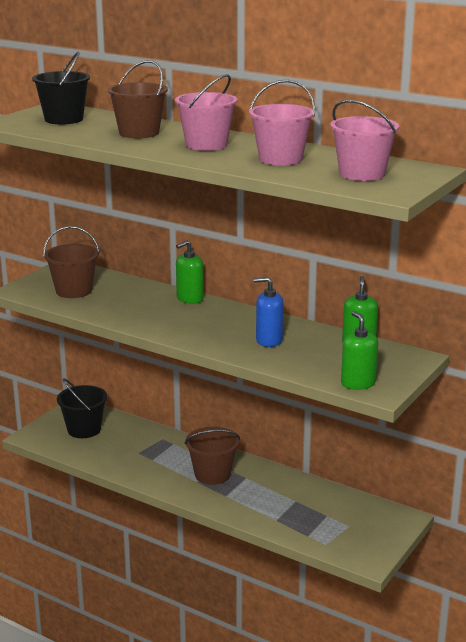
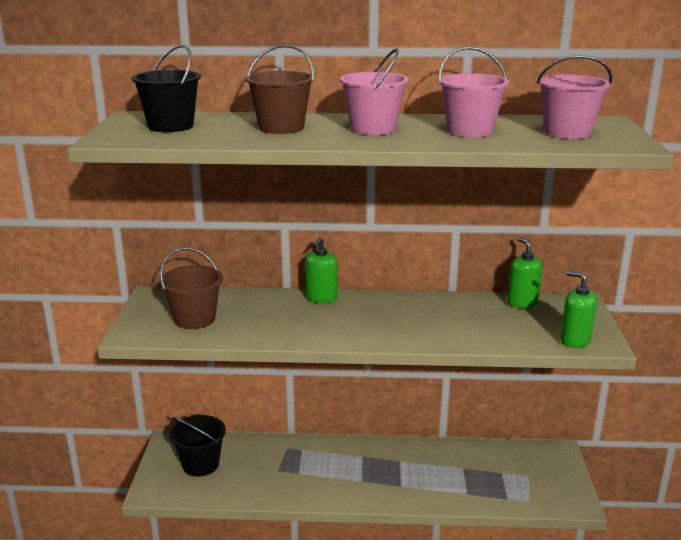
camera: 30 degrees left, 0 degrees up
brown bucket [185,427,240,485] -> none
blue soap dispenser [254,277,284,347] -> none

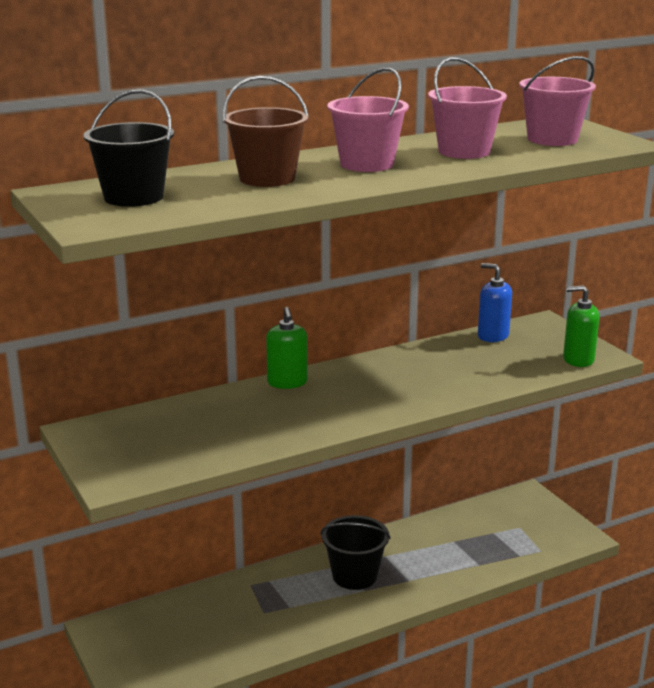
camera: 30 degrees left, 0 degrees up
brown bucket [160,247,223,329] -> none
black bucket [170,415,226,477] -> black bucket moved to [320,515,391,590]
green soap dispenser [507,237,543,308] -> blue soap dispenser [478,263,512,342]

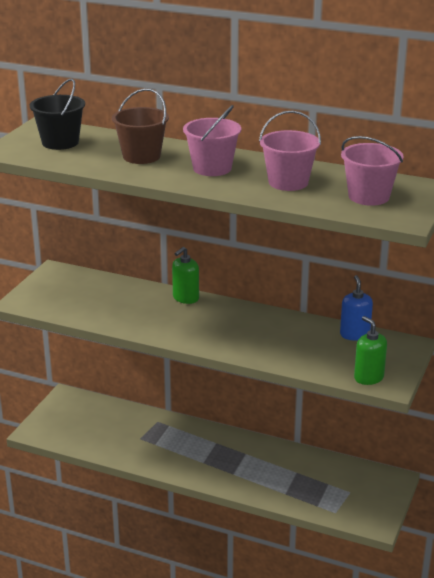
camera: 50 degrees right, 5 degrees up
black bucket [320,515,391,590] -> none

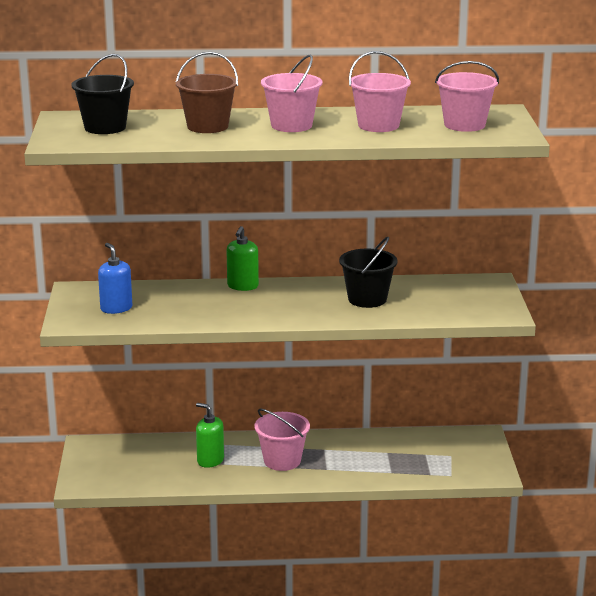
camera: 25 degrees left, 5 degrees down
blue soap dispenser [340,275,373,341] -> blue soap dispenser moved to [98,243,132,314]
green soap dispenser [354,316,387,385] -> green soap dispenser moved to [196,403,224,468]
none -> pink bucket [254,409,310,471]
none -> black bucket [339,237,398,308]

